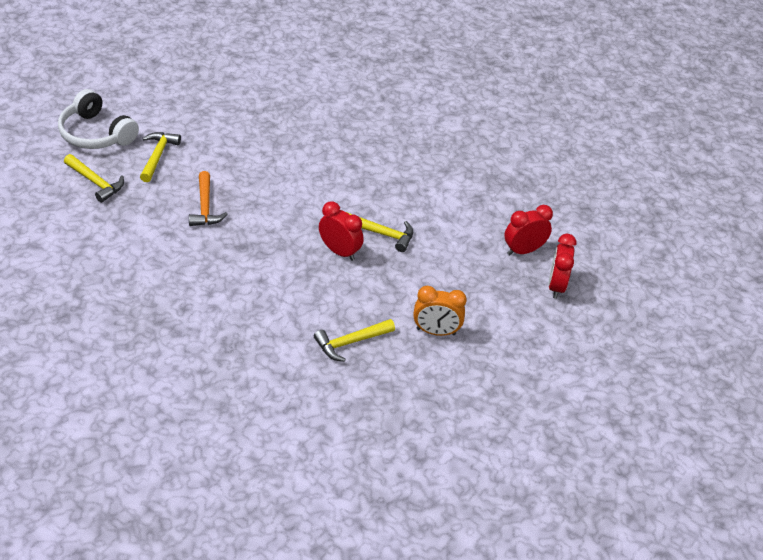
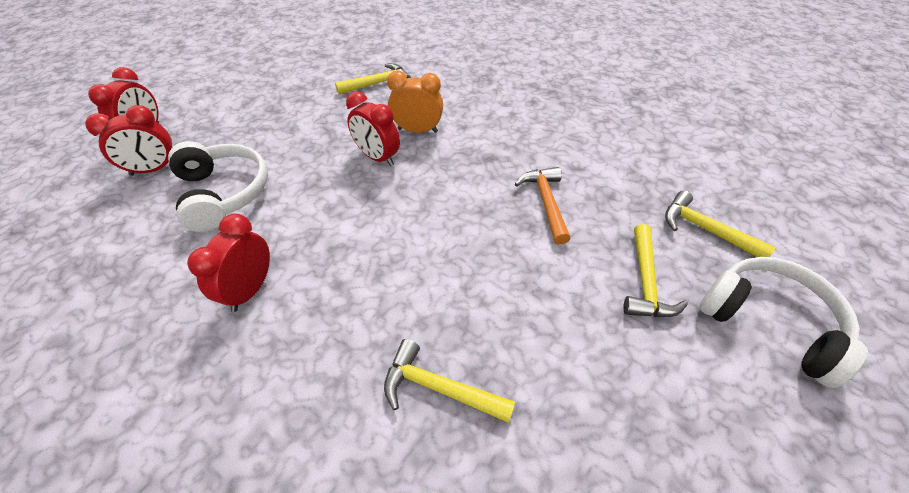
camera: 175 degrees left, 5 degrees up
yellow hammer [347,212,413,252] -> yellow hammer moved to [384,339,515,423]
orange clock [413,286,467,336] -> orange clock moved to [387,71,443,133]
none -> white headphones [168,141,268,232]
none -> red clock [187,214,270,312]

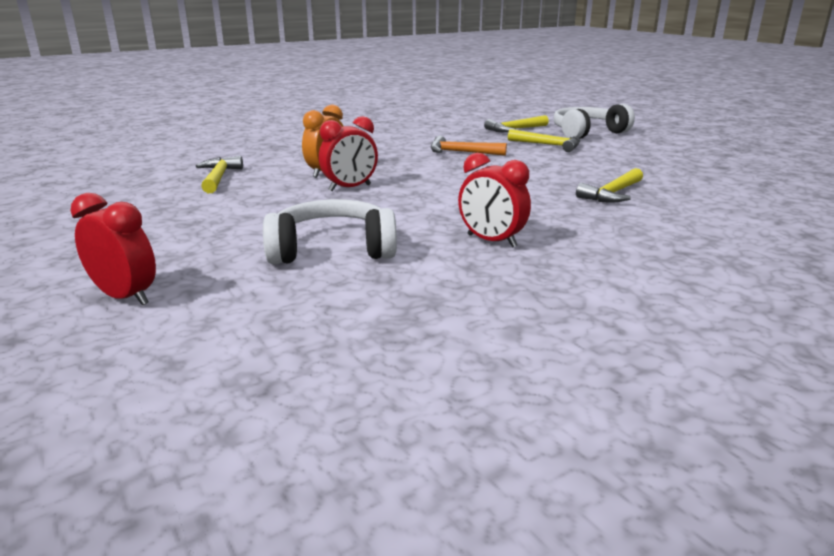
camera: 70 degrees left, 25 degrees down
red clock [85,105,172,176] -> none

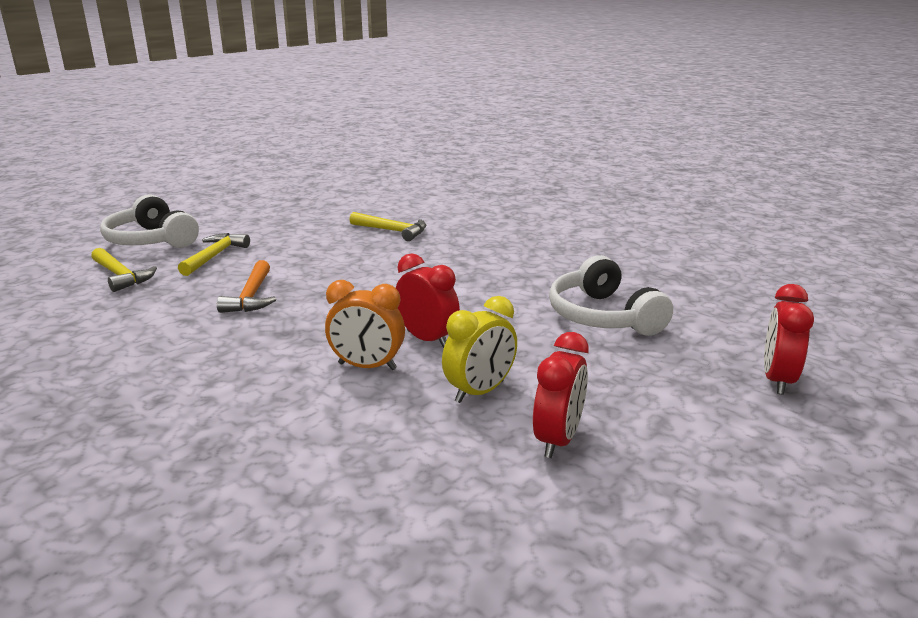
camera: 105 degrees left, 0 degrees up
yellow hammer [196,156,243,193] -> none
red clock [458,153,531,248] -> red clock moved to [533,332,589,458]
none -> yellow clock [442,296,517,403]

